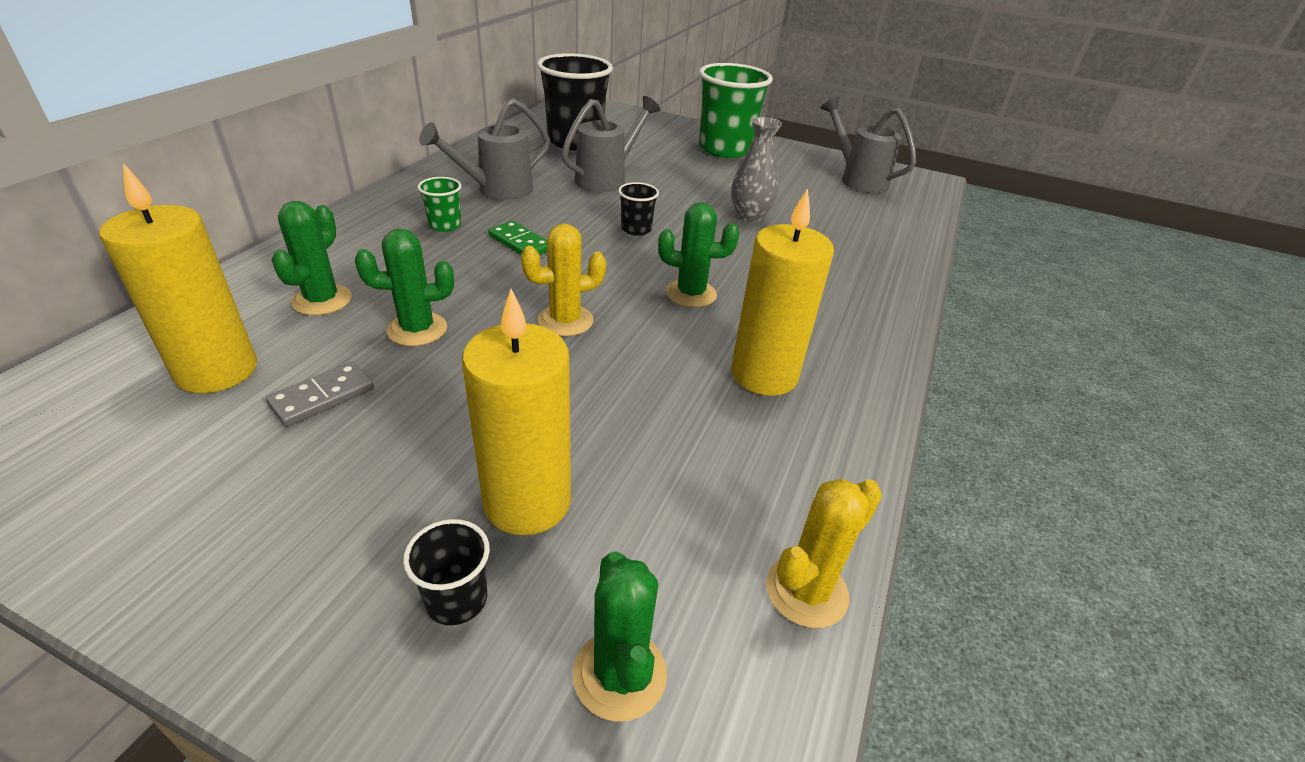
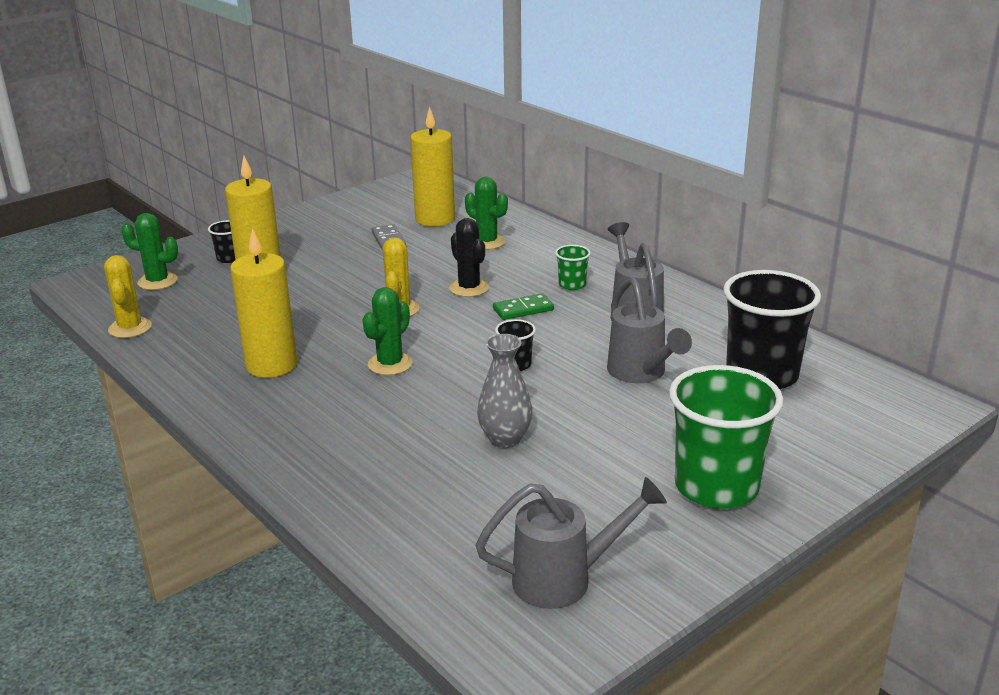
camera: 120 degrees right, 10 degrees down
green cactus [355,228,454,346] -> none
none -> black cactus [449,218,489,297]

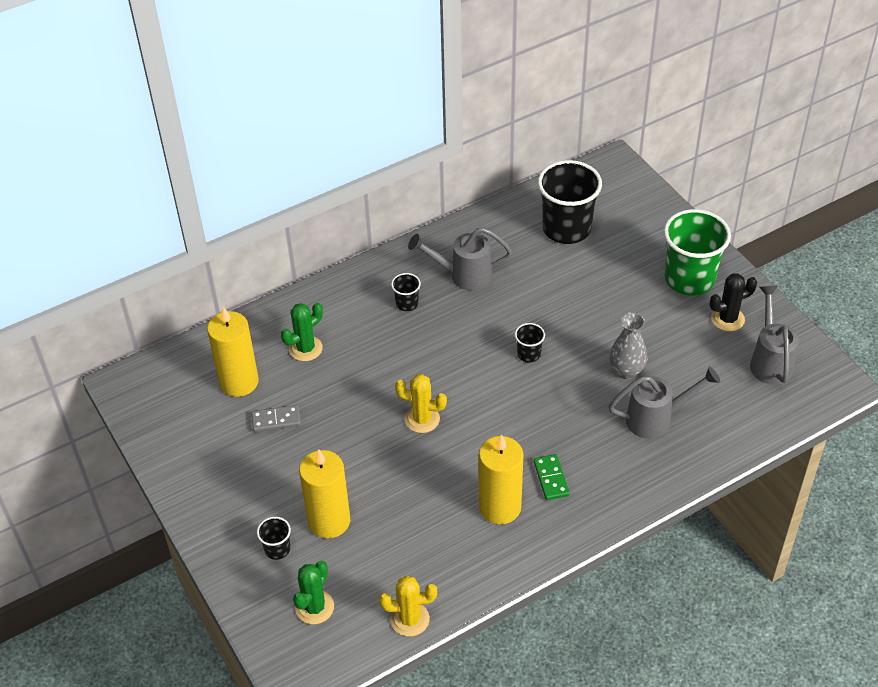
camera: 80 degrees left, 20 degrees up
green cactus [362,287,413,375] -> none
black cactus [449,218,489,297] -> black cactus moved to [710,273,757,331]
green domino [493,293,554,320] -> green domino moved to [534,454,570,500]
green cup [555,245,591,290] -> black cup [391,273,421,311]
grey watering can [607,277,692,383] -> grey watering can moved to [609,366,720,439]

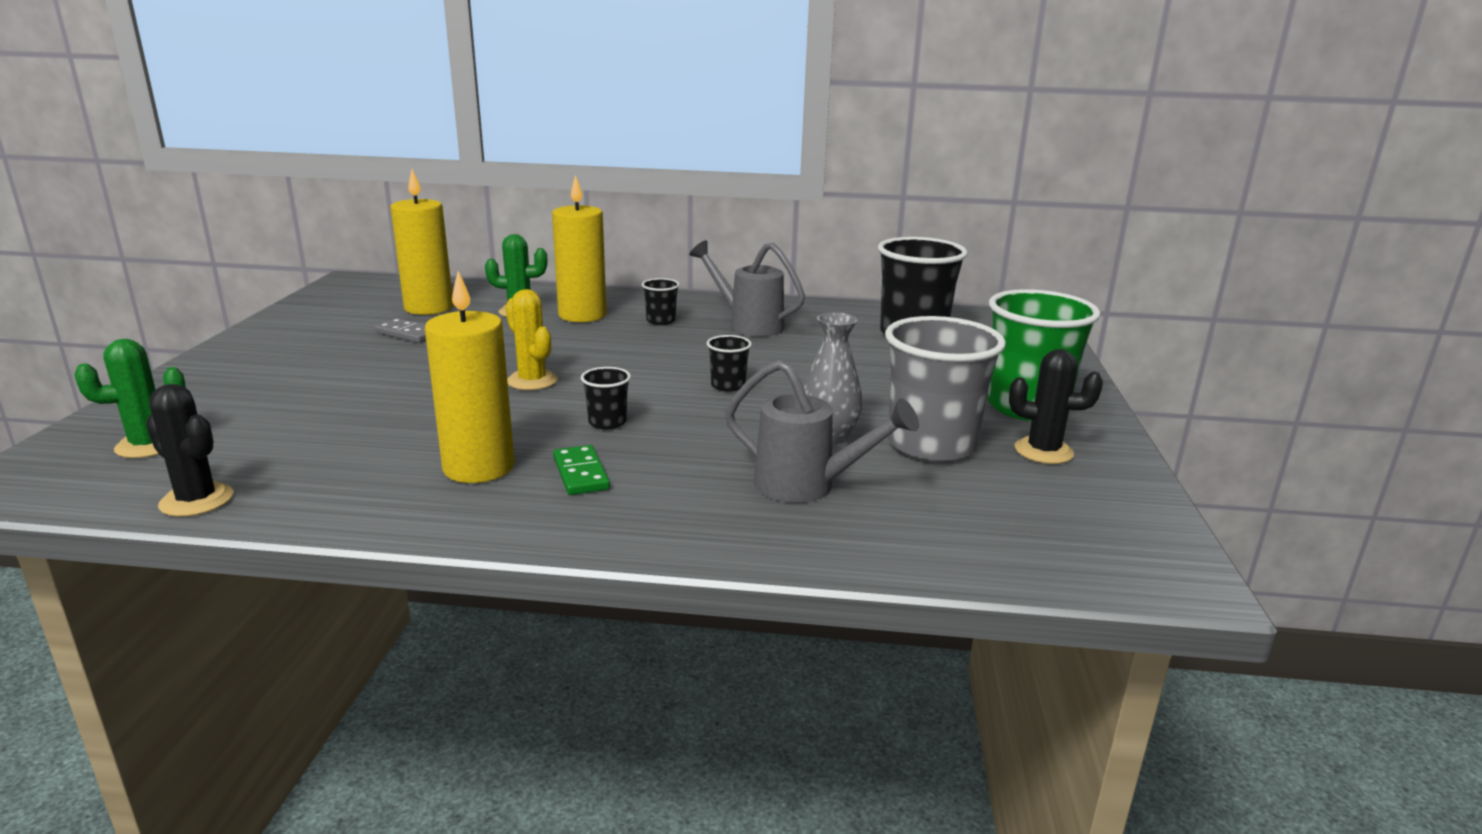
camera: 35 degrees right, 25 degrees down
black cup [257,517,291,560] -> black cup moved to [581,367,631,430]
yellow candle [299,449,350,538] -> yellow candle moved to [552,174,607,322]
yellow cactus [379,575,437,636] -> black cactus [146,384,233,517]
green domino [534,454,570,500] -> green domino turned 45 degrees counterclockwise [553,445,610,495]
grey watering can [750,286,799,385] -> none
none -> grey cup [885,316,1006,462]

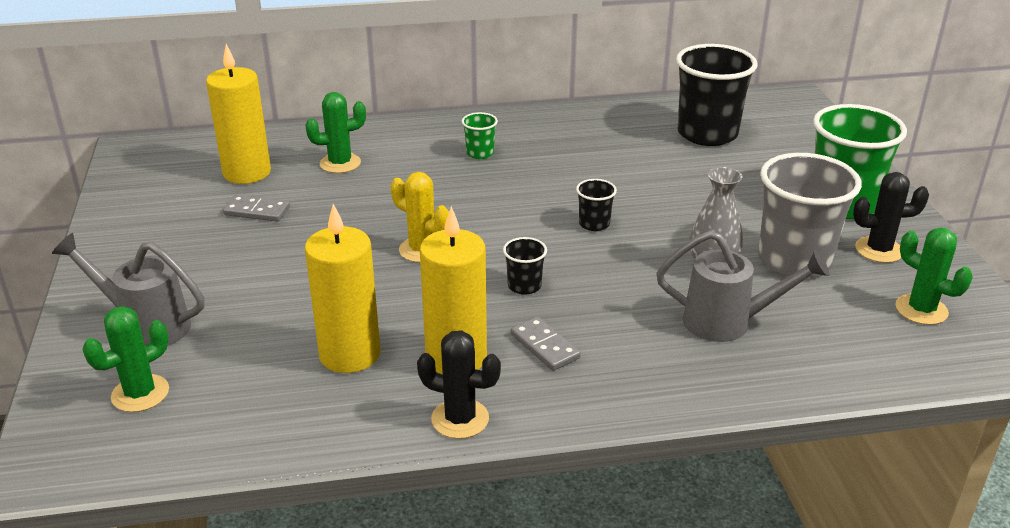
camera: 15 degrees left, 10 degrees up
black cactus [146,384,233,517] -> black cactus moved to [417,330,501,439]
yellow candle [552,174,607,322] -> yellow candle moved to [305,204,380,373]
green domino [553,445,610,495] -> grey domino [511,317,581,371]
black cup [642,278,680,325] -> green cup [462,112,498,159]
grey watering can [689,240,805,337] -> grey watering can moved to [52,233,204,346]
none -> green cactus [895,228,973,325]

